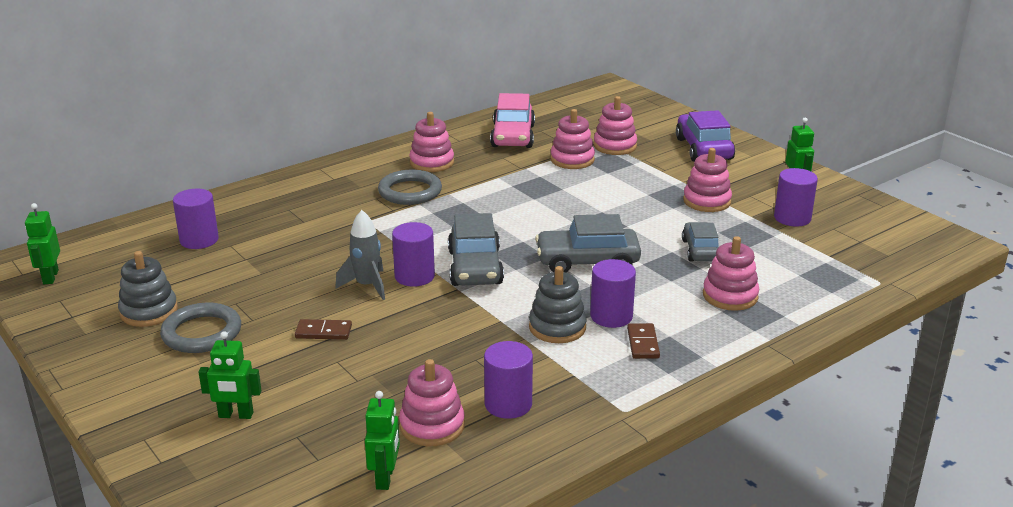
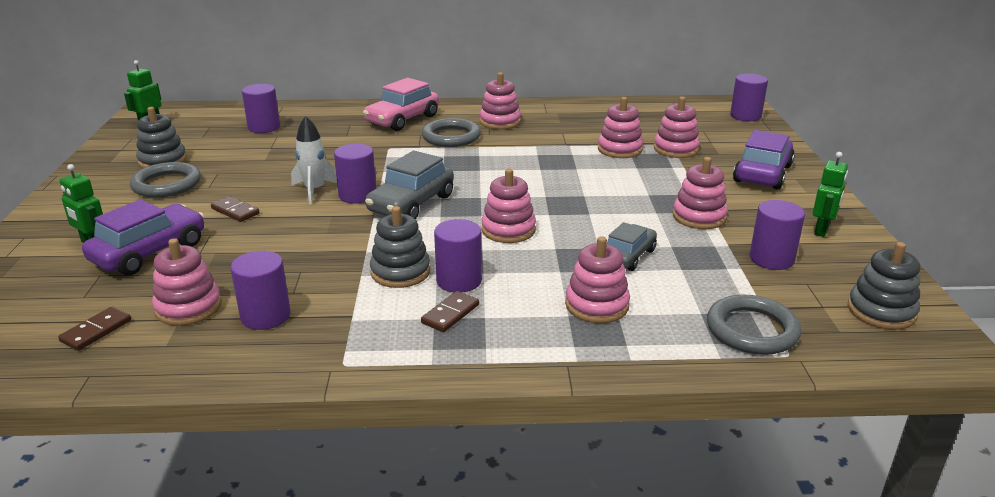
camera: 35 degrees right, 0 degrees up
grey rocket [335,210,385,300] -> white rocket [291,116,337,204]
green robot [365,391,400,490] -> brown domino [58,307,131,351]
pink car [490,93,535,148] -> pink car moved to [363,78,439,131]
grey car [535,214,641,273] -> pink stacking toy [481,169,536,243]
none -> purple car [82,199,204,275]
none -> grey ring [707,295,801,355]
none -> purple cylinder [730,74,768,121]
none -> grey stacking toy [848,242,920,330]

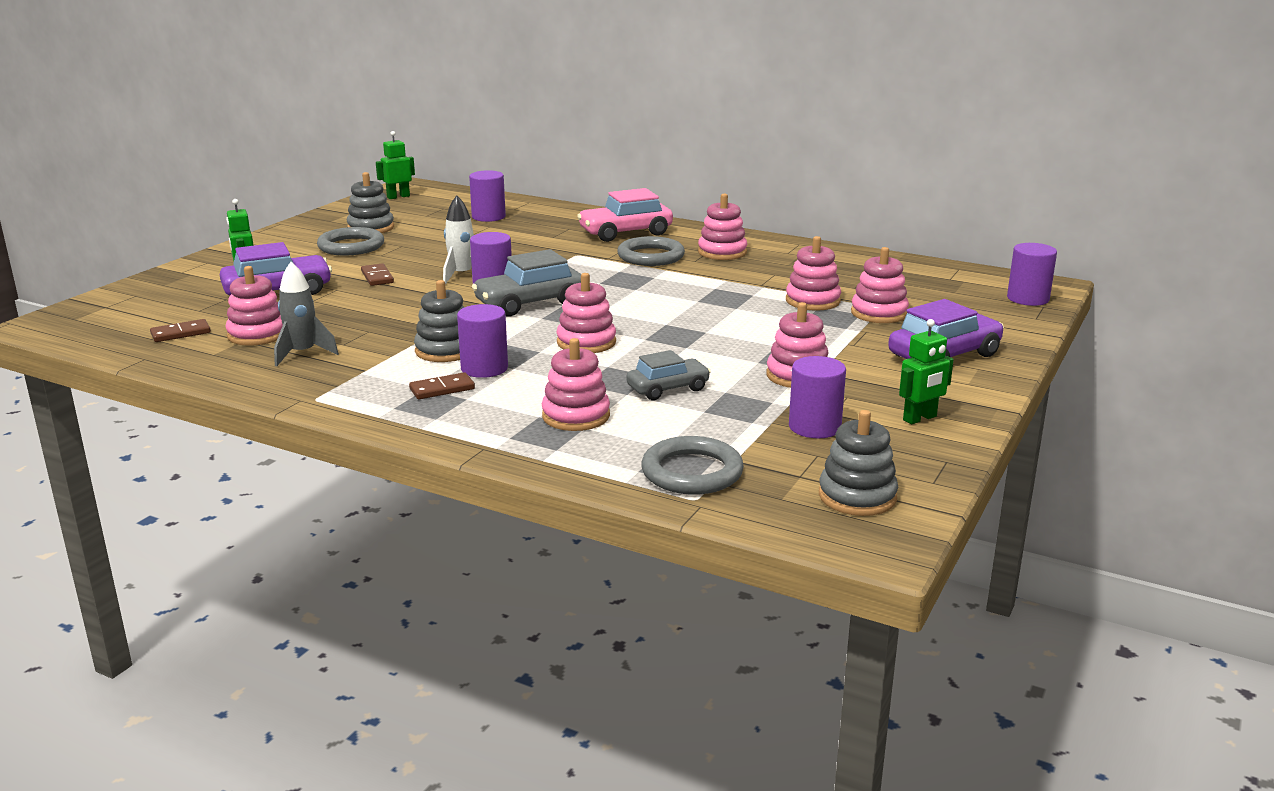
camera: 30 degrees right, 5 degrees down
purple cylinder [230,251,291,330] -> grey rocket [274,262,339,366]

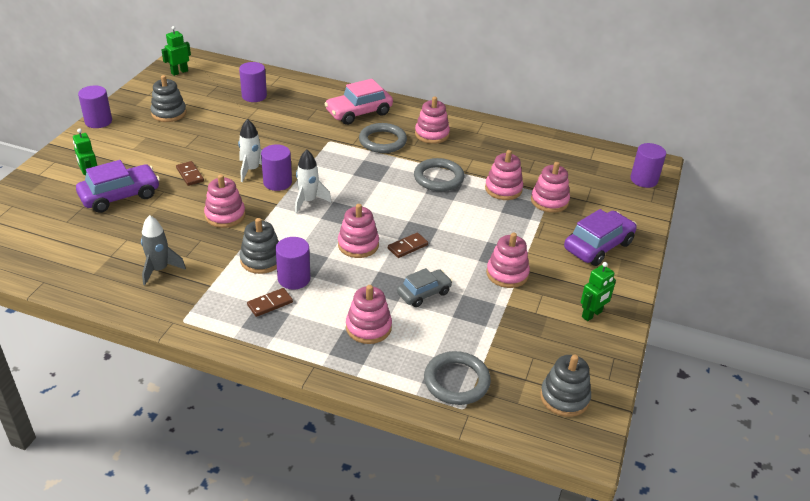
camera: 10 degrees left, 15 degrees up
brown domino [150,319,211,342] -> brown domino moved to [388,233,428,258]
pink stacking toy [226,266,283,346] -> pink stacking toy moved to [204,174,245,228]
grey ring [317,227,384,256] -> grey ring moved to [414,158,464,191]
grey car [472,249,581,316] -> white rocket [295,149,332,214]
purple cylinder [789,356,846,438] -> purple cylinder moved to [78,86,112,128]

